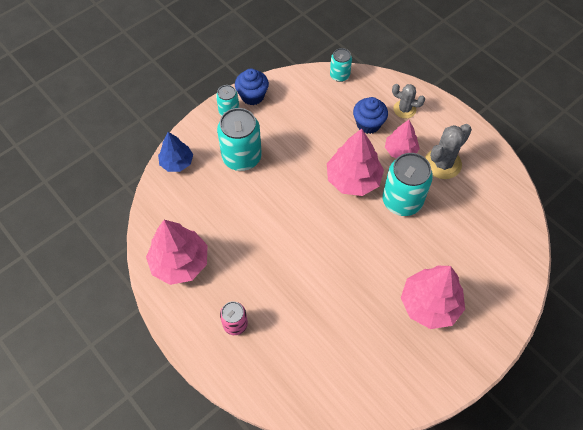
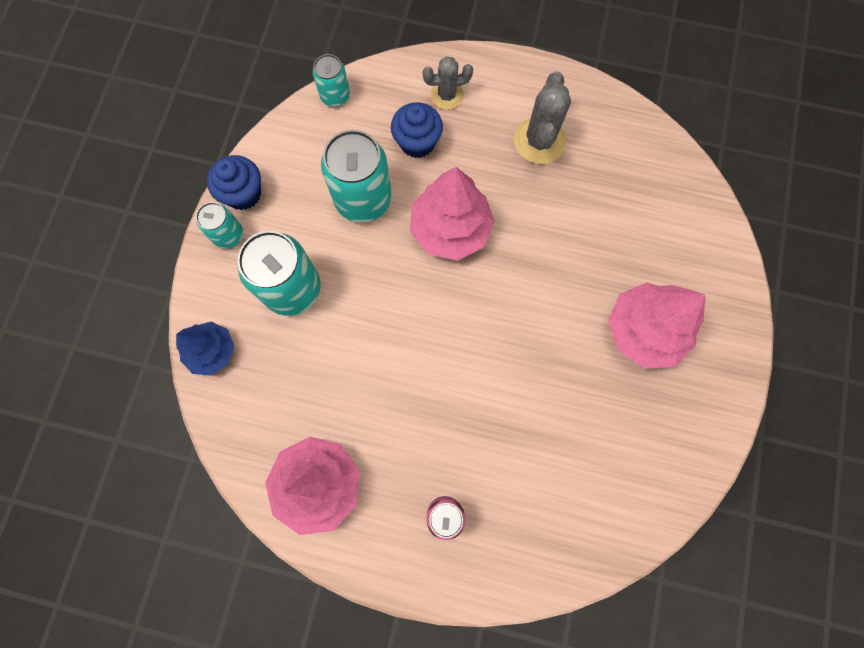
camera: 35 degrees left, 15 degrees up
turquoise can [382,153,433,216] -> turquoise can moved to [321,130,392,223]
pink tree [385,120,420,158] -> none

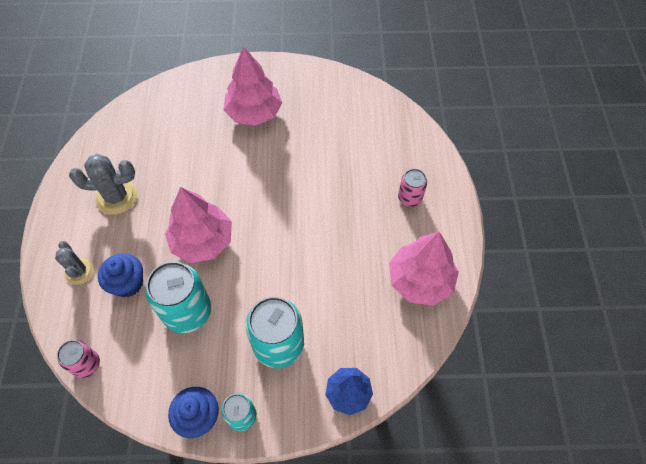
camera: 105 degrees left, 15 degrees down
turquoise can [313,54,350,107] -> pink can [57,340,100,378]

